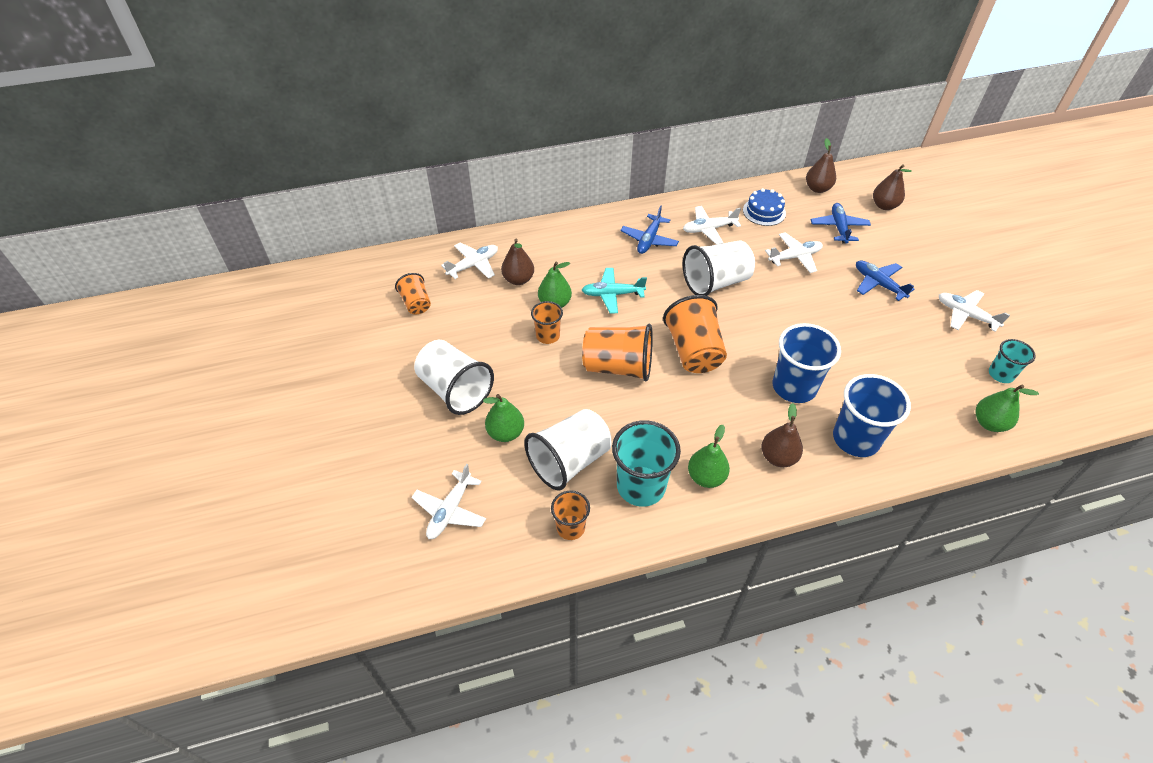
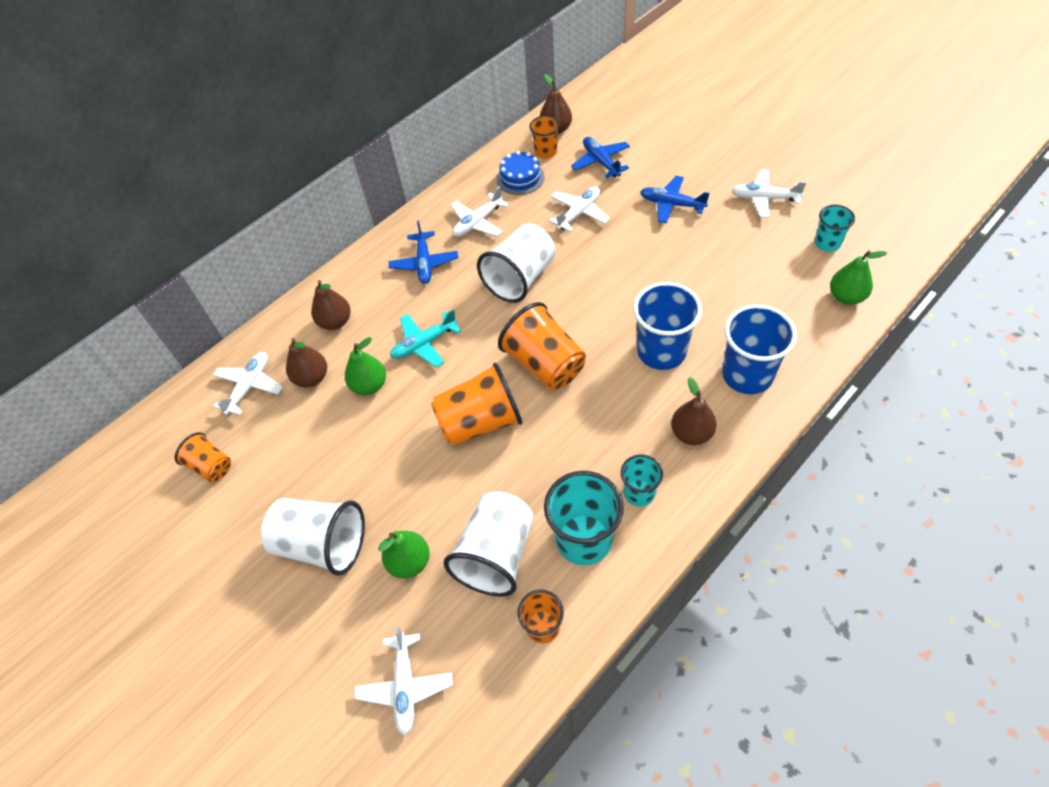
camera: 25 degrees left, 5 degrees up
orange cup [531,301,563,344] -> orange cup moved to [530,116,560,159]
green pear [688,425,730,488] -> turquoise cup [621,455,663,507]
brown pear [873,164,911,210] -> brown pear moved to [311,280,351,330]

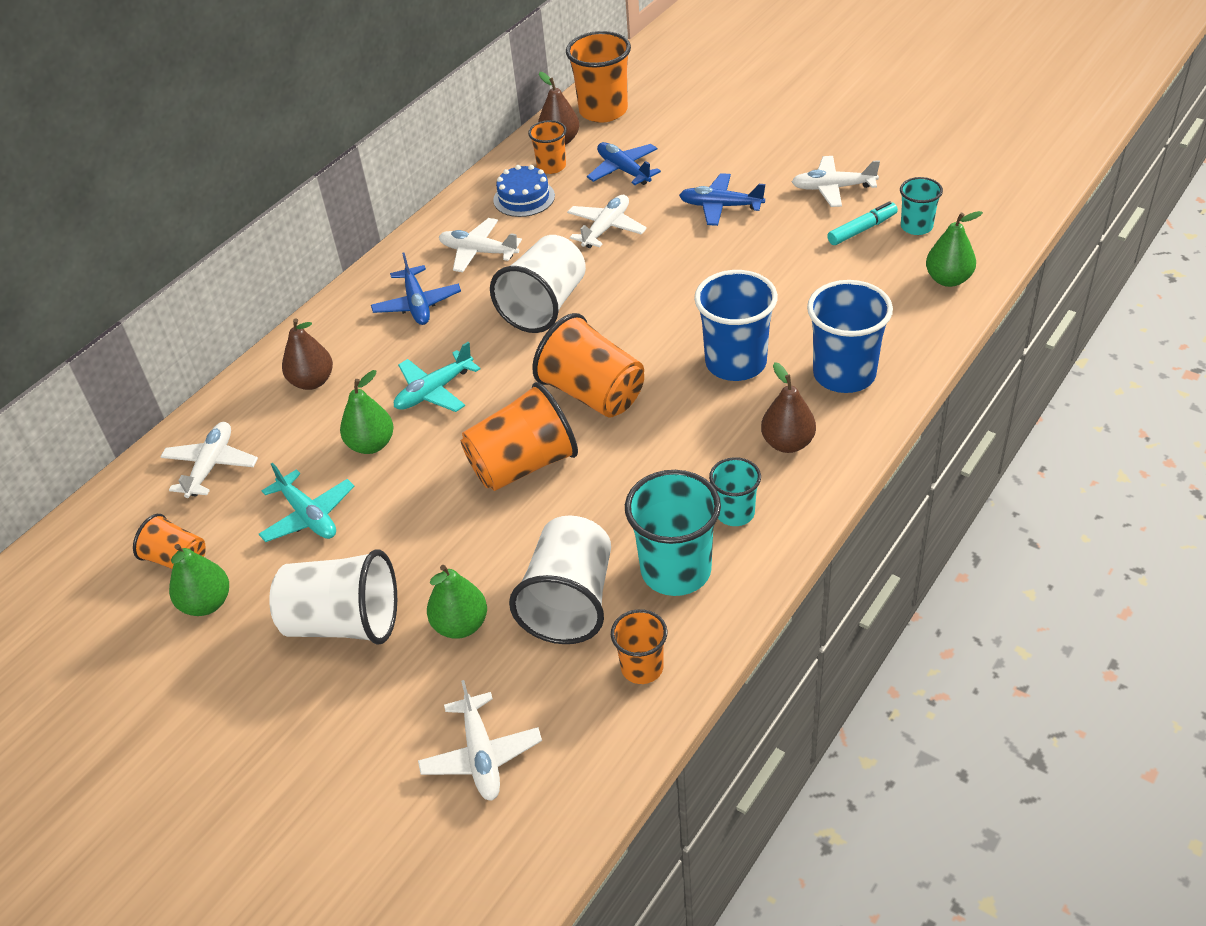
camera: 10 degrees left, 10 degrees down
brown pear [286,338,327,387] -> none
white plane [450,186,509,237] -> white plane turned 75 degrees clockwise [439,218,522,272]
none -> green pear [169,544,229,616]
none -> turquoise plane [259,463,355,542]
none -> orange cup [566,31,631,123]
none -> turquoise marker [827,201,898,245]

